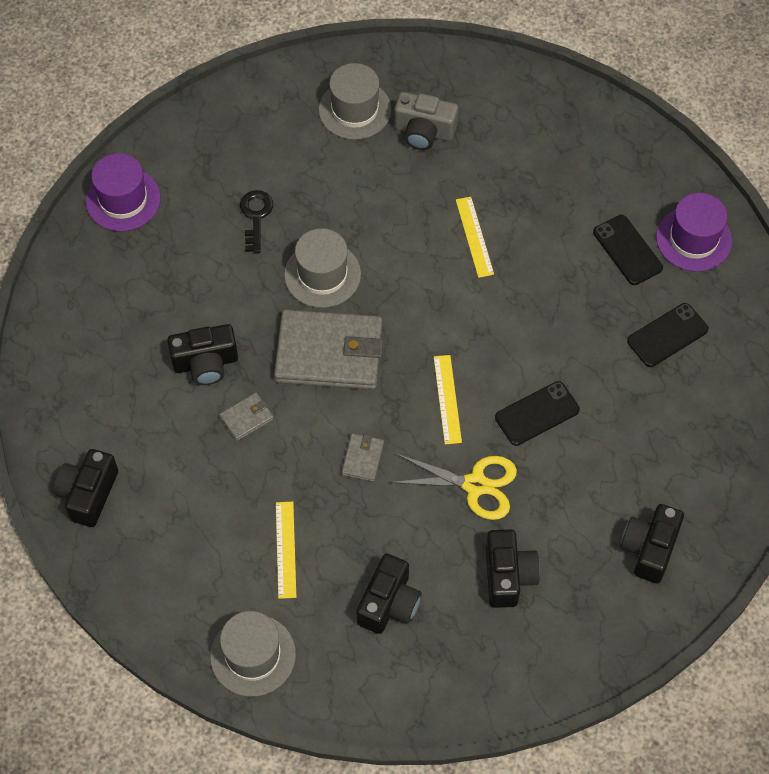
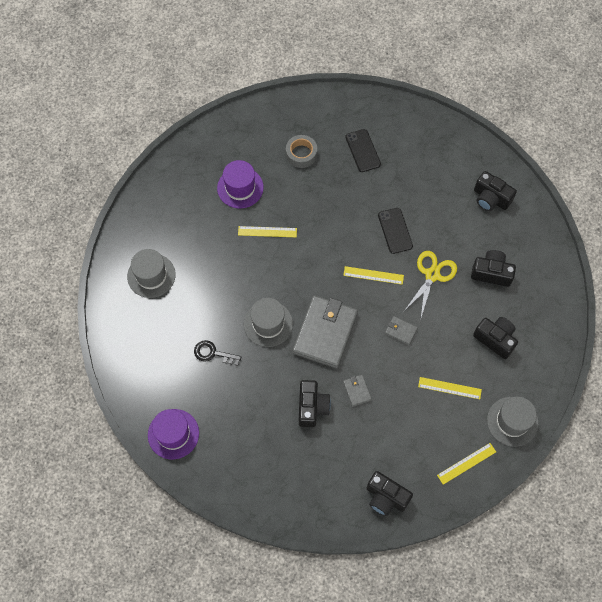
camera: 75 degrees left, 5 degrees up
grey camera [394,92,458,150] -> none
black phone [593,215,663,285] -> grey tape [286,135,317,168]
purple hat [656,193,732,272] -> purple hat moved to [217,160,264,208]
none -> yellow ruler [437,443,496,485]

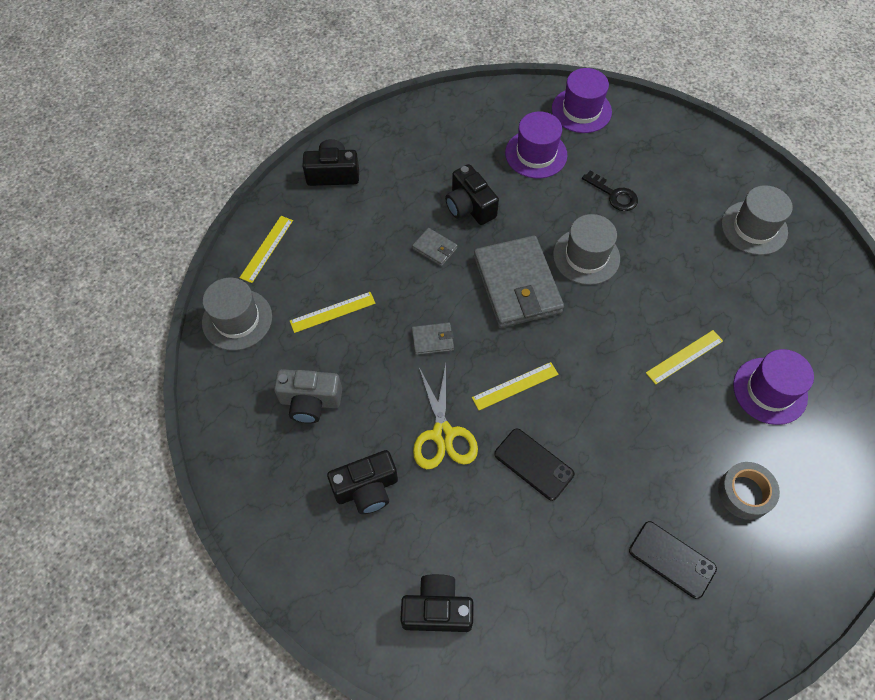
camera: 145 degrees right, 5 degrees down
black key [194,340,241,366] -> black key turned 60 degrees clockwise [582,171,638,211]
black camera [473,317,518,359] -> grey camera [274,369,342,424]
none -> purple hat [505,112,567,178]

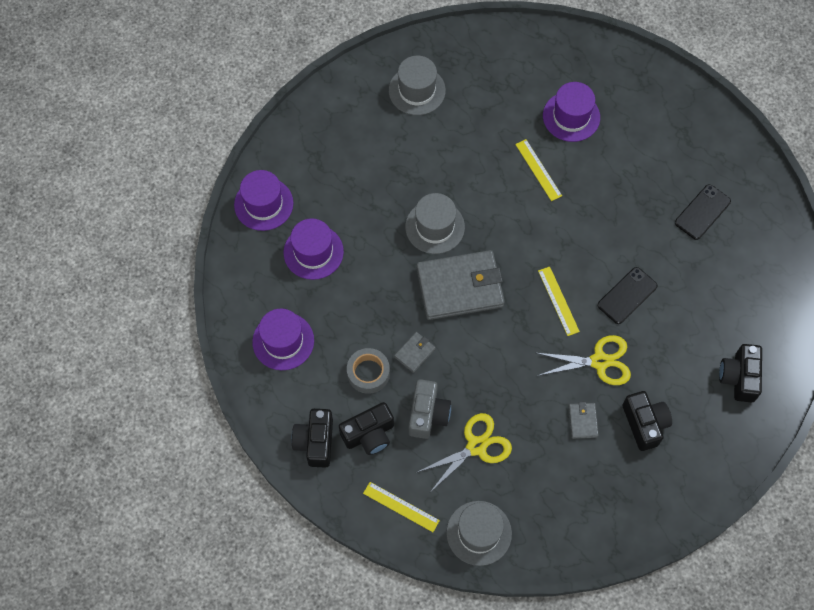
camera: 85 degrees left, 5 degrees up
grey camera [274,369,342,424] -> grey camera moved to [409,379,451,439]
yellow ruler [290,292,376,333] -> yellow scissors [415,413,512,491]
grey wallet [412,322,454,355] -> grey wallet moved to [569,402,599,439]
black camera [445,164,499,225] -> black camera moved to [339,402,394,455]
black key [582,171,638,211] -> none
grey tape [718,462,780,520] -> grey tape moved to [347,348,390,394]
none -> purple hat [252,309,314,370]

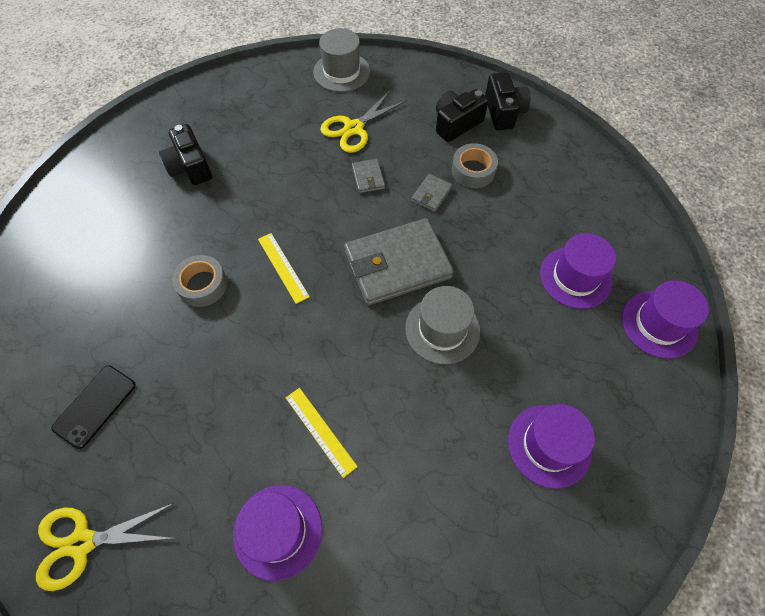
camera: 170 degrees right, 5 degrees down
purple hat [252,309,314,370] -> purple hat moved to [508,404,595,489]
yellow ruler [363,482,440,532] -> none
grey hat [389,56,446,115] -> none
grey camera [409,379,451,439] -> none
yellow scissors [537,335,631,385] -> yellow scissors moved to [36,503,174,591]
grey wallet [569,402,599,439] -> grey wallet moved to [352,159,385,193]
black phone [597,267,658,324] -> grey tape [172,255,227,307]
black camera [719,344,762,403] -> none

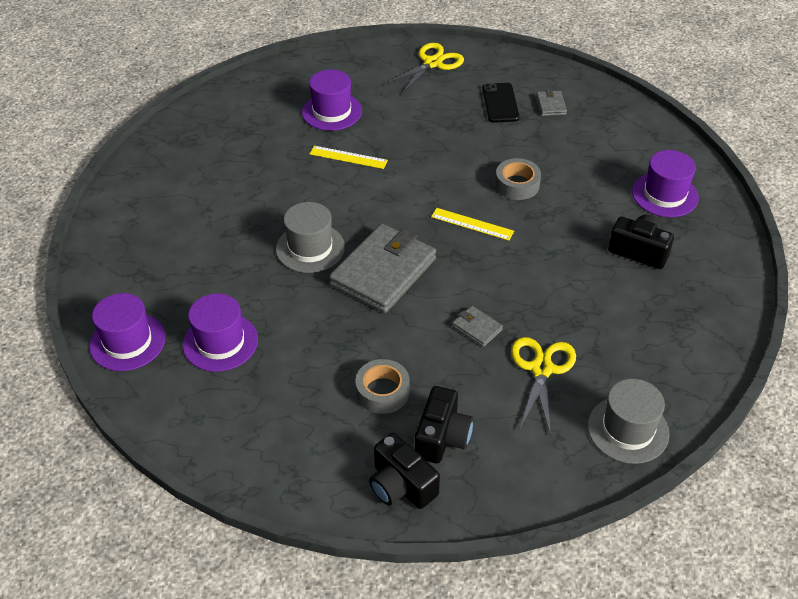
camera: 145 degrees right, 15 degrees down
grey wallet [411,174,452,212] -> grey wallet moved to [536,90,567,116]
purple hat [508,404,595,489] -> purple hat moved to [632,150,699,217]

